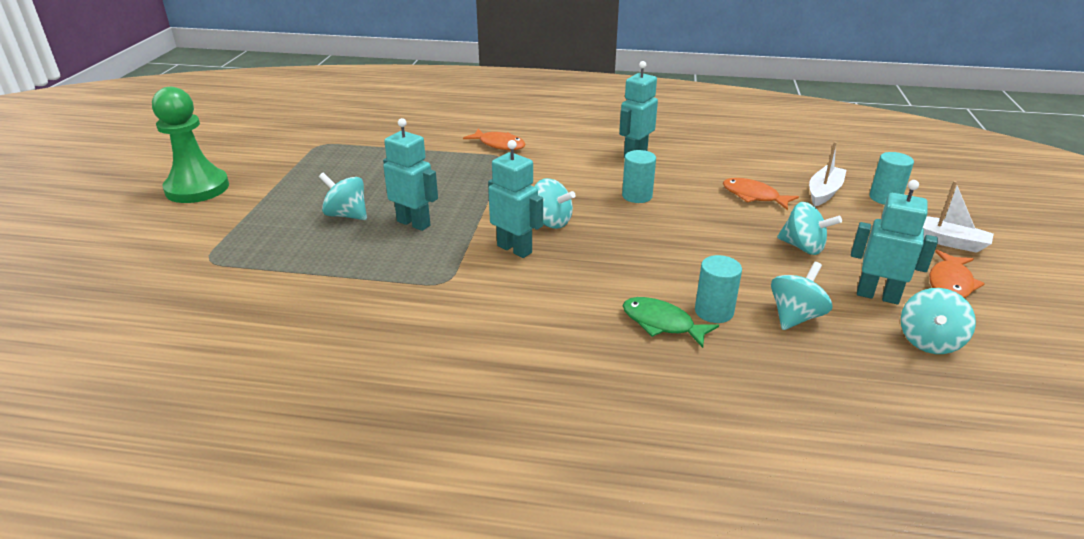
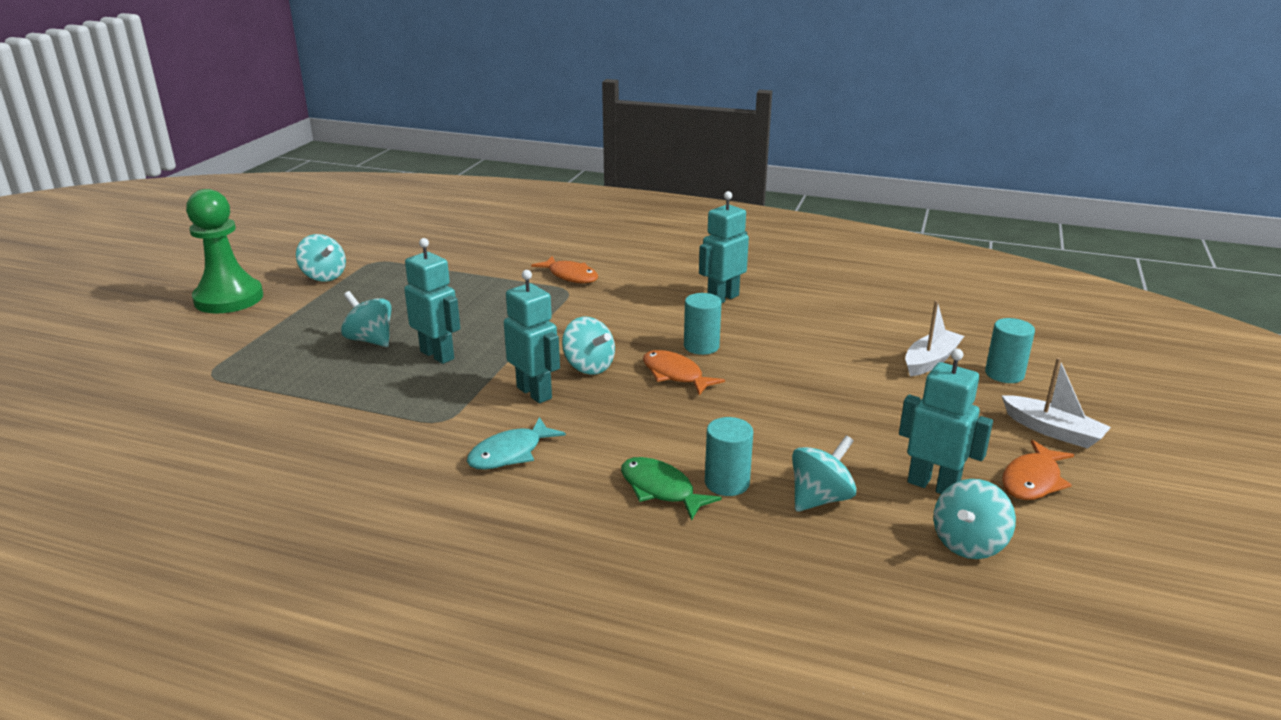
camera: 10 degrees right, 5 degrees down
orange fish [723,178,799,210] -> orange fish moved to [643,350,725,395]
turquoise spinning top [777,202,842,255] -> turquoise spinning top moved to [296,234,346,281]
none -> turquoise fish [467,417,566,470]

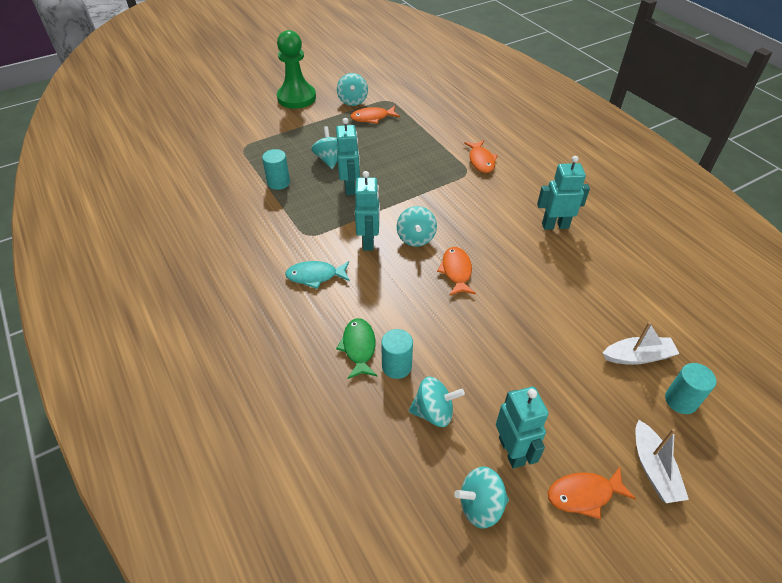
camera: 40 degrees right, 20 degrees up
turquoise cylinder [684,293,722,355] -> turquoise cylinder moved to [262,149,290,190]
none -> orange fish [350,106,400,124]

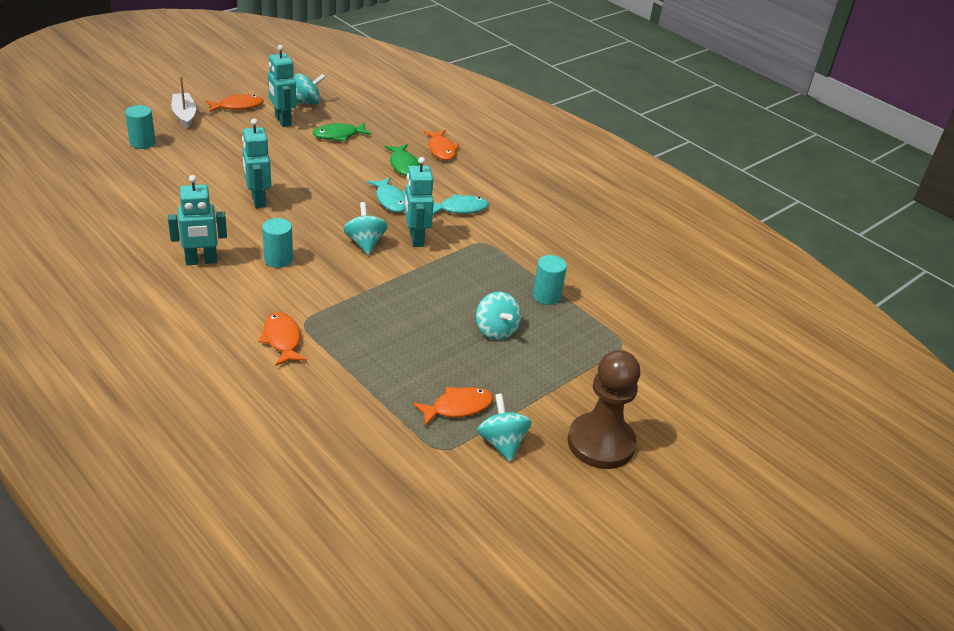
camera: 165 degrees right, 10 degrees down
green pawn [277,30,316,109] -> brown pawn [567,350,641,469]
turquoise robot [336,118,360,195] -> turquoise robot moved to [242,119,271,208]
turquoise cylinder [381,329,413,379] -> turquoise cylinder moved to [262,218,293,268]
turquoise spinning top [409,376,465,427] -> green fish [313,122,372,141]
orange fish [437,247,476,296] -> orange fish moved to [423,130,459,160]
white boat [603,322,680,365] -> none
none -> turquoise fish [367,177,405,212]

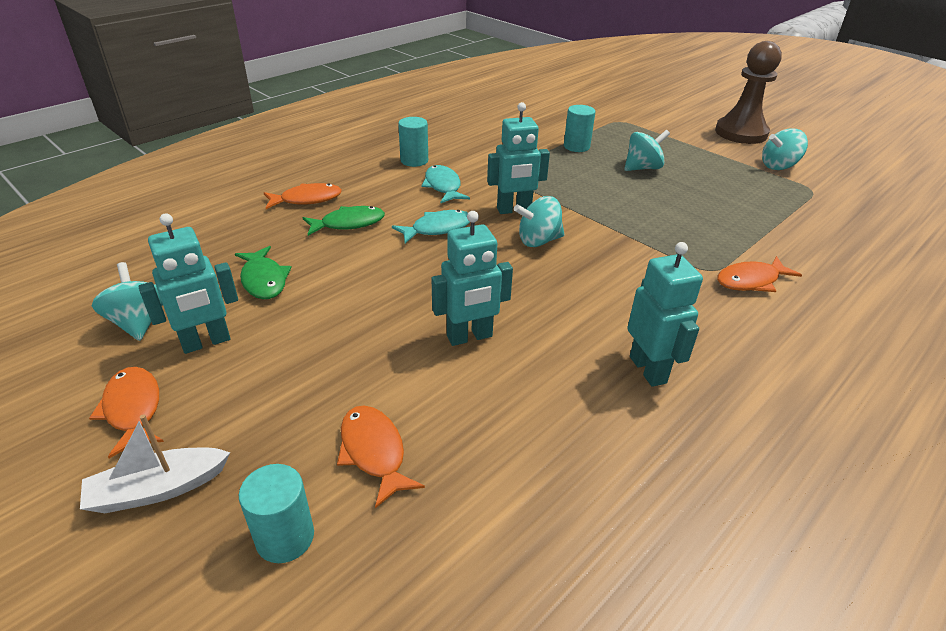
camera: 90 degrees left, 0 degrees up
turquoise cylinder [262,218,293,268] -> turquoise cylinder moved to [398,117,428,167]
orange fish [413,387,493,426] -> orange fish moved to [337,405,425,508]

